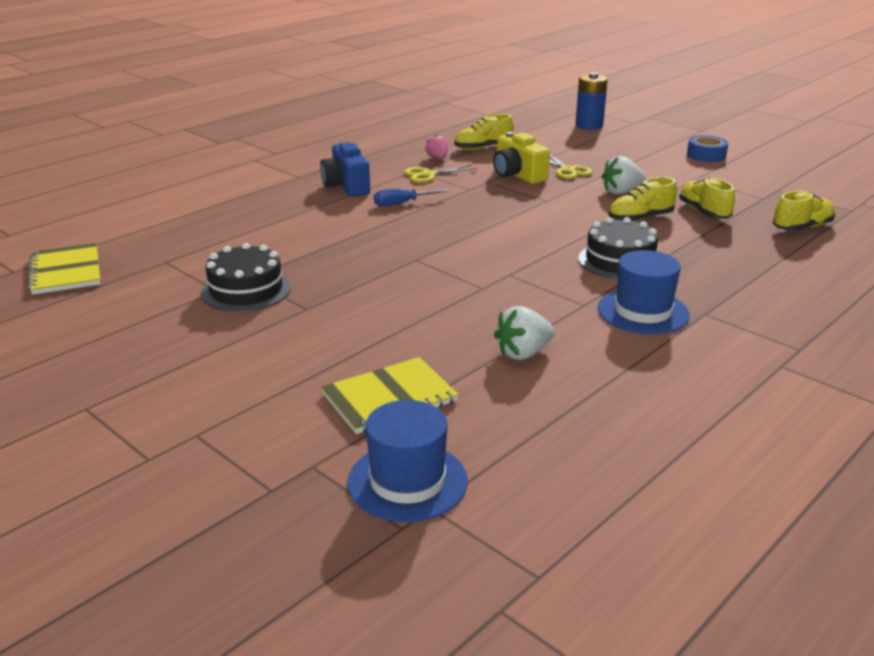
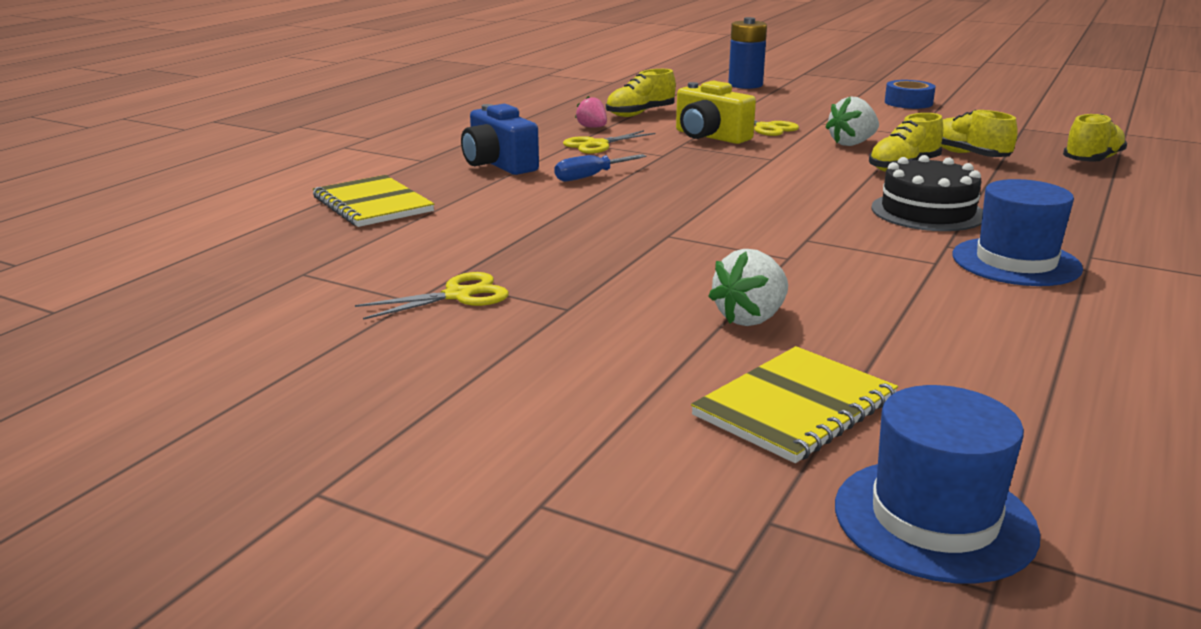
camera: 15 degrees left, 5 degrees down
yellow notebook [28,243,101,295] -> yellow notebook moved to [313,175,434,227]
black cake [201,243,291,312] -> yellow scissors [355,272,509,320]
white strawberry [494,306,555,360] -> white strawberry moved to [708,249,788,326]

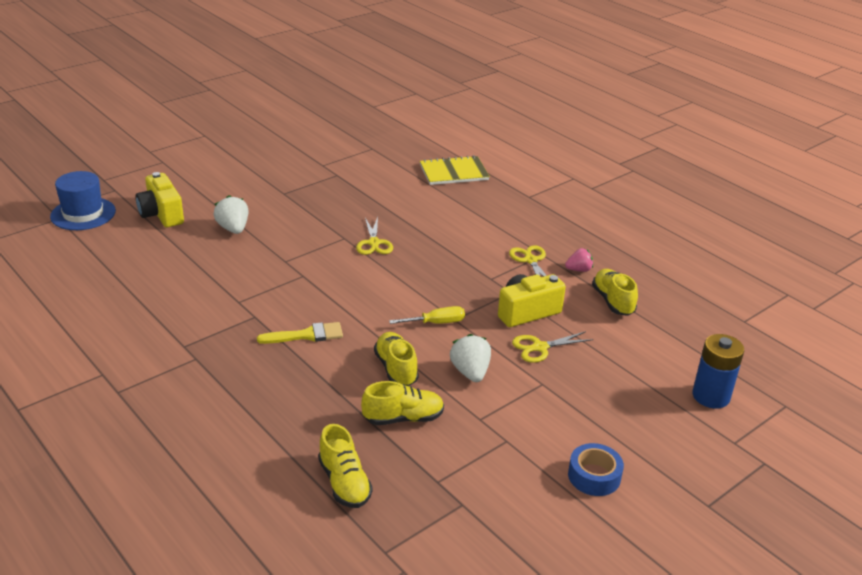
camera: 110 degrees right, 10 degrees up
yellow scissors [355,272,509,320] -> yellow scissors moved to [356,217,393,255]
blue camera [461,104,539,175] -> none
blue screwdriver [554,154,646,181] -> none
yellow notebook [691,346,898,463] -> yellow camera [135,172,184,227]
black cake [871,155,983,231] -> yellow brush [257,322,343,344]
blue hat [952,179,1083,286] -> none
none -> yellow screwdriver [389,306,465,324]

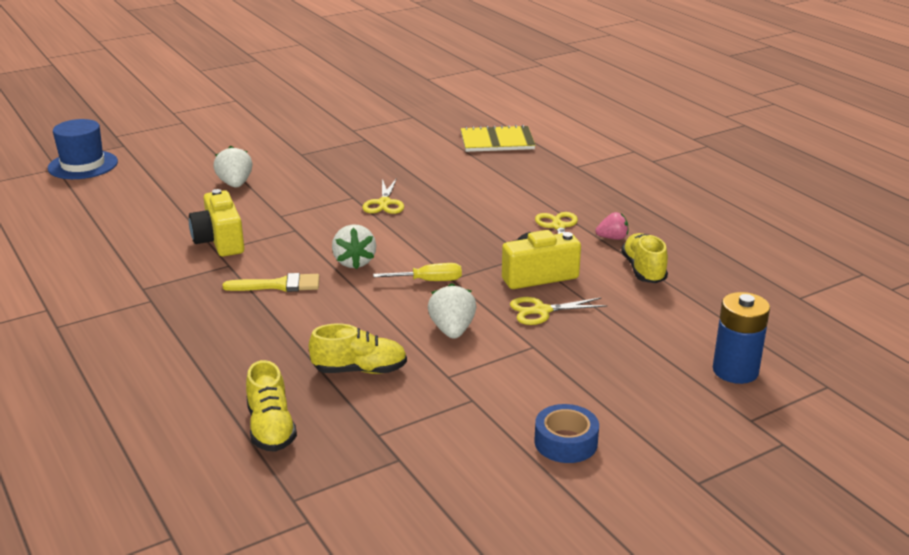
camera: 10 degrees right, 5 degrees down
yellow camera [135,172,184,227] -> yellow camera moved to [189,189,244,257]
yellow shoe [374,332,419,386] -> none
none -> white strawberry [332,224,376,269]

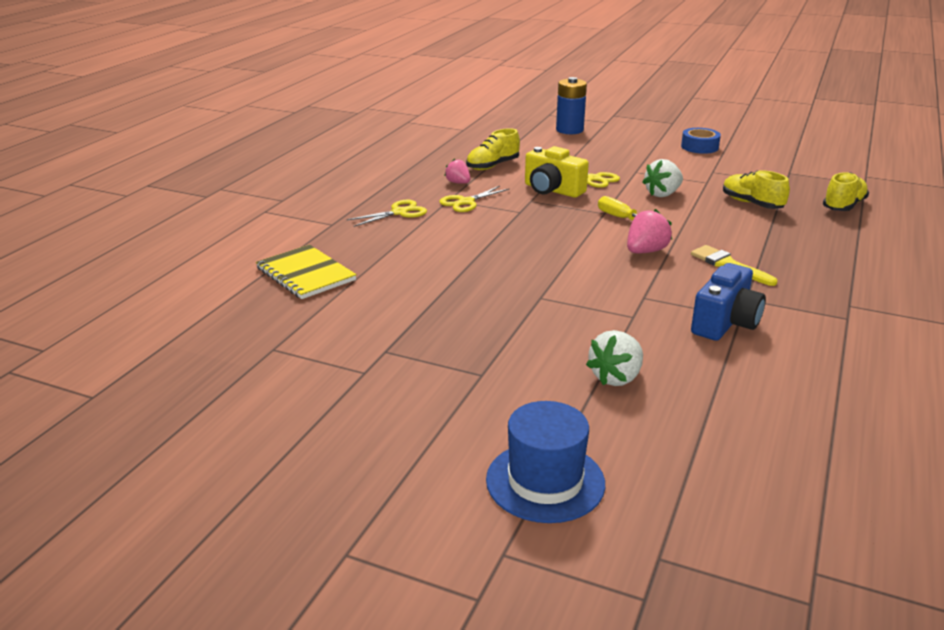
camera: 125 degrees left, 0 degrees up
blue hat [48,119,118,179] -> blue hat moved to [486,401,605,523]
yellow camera [189,189,244,257] -> blue camera [691,263,766,341]
white strawberry [332,224,376,269] -> pink strawberry [627,209,672,253]
yellow scissors [362,178,404,214] -> yellow scissors moved to [347,200,427,227]

